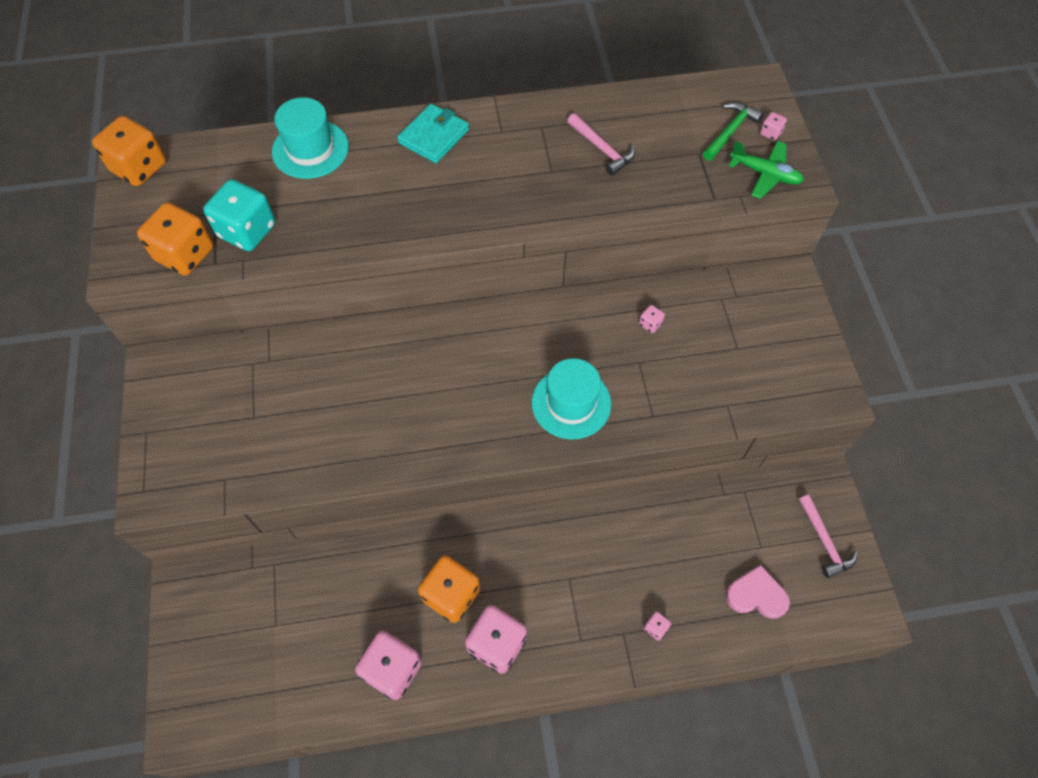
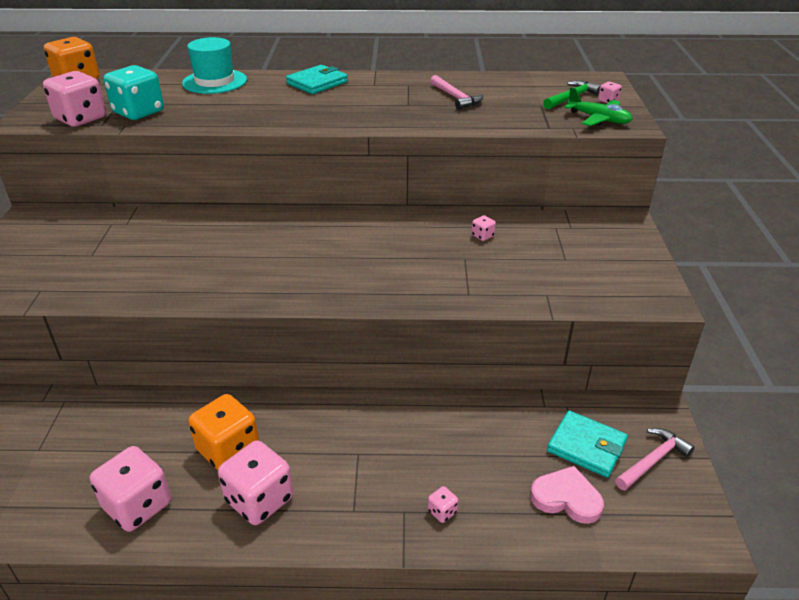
camera: 10 degrees right, 25 degrees down
orange dice [137,202,214,275] -> pink dice [43,71,106,127]
turquoise hat [532,358,611,440] -> none
pink hammer [799,495,858,578] -> pink hammer turned 120 degrees counterclockwise [615,428,695,490]
none -> turquoise wallet [547,411,628,478]

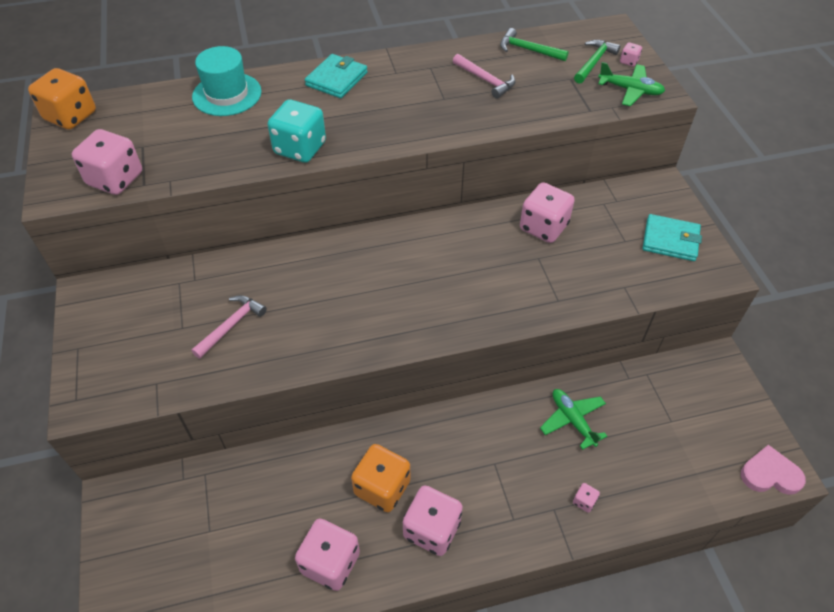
camera: 15 degrees left, 15 degrees up
turquoise dice [103,65,164,120] -> turquoise dice moved to [267,100,326,163]
pink dice [471,215,496,241] -> pink dice [520,182,575,243], size x2.33
pink heart [530,466,604,524] -> pink heart moved to [741,445,806,495]
turquoise wallet [547,411,628,478] -> turquoise wallet moved to [643,214,702,261]
pink hammer [615,428,695,490] -> pink hammer moved to [191,295,267,359]
none -> green hammer [500,28,569,61]
none -> green plane [540,389,607,450]

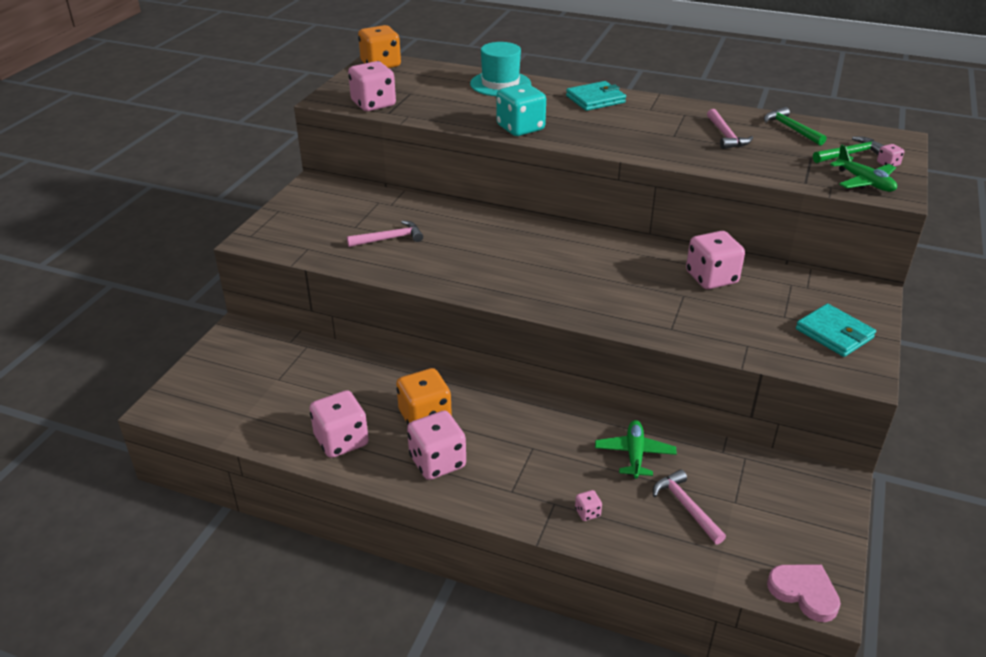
camera: 35 degrees right, 15 degrees down
none -> pink hammer [653,469,726,545]

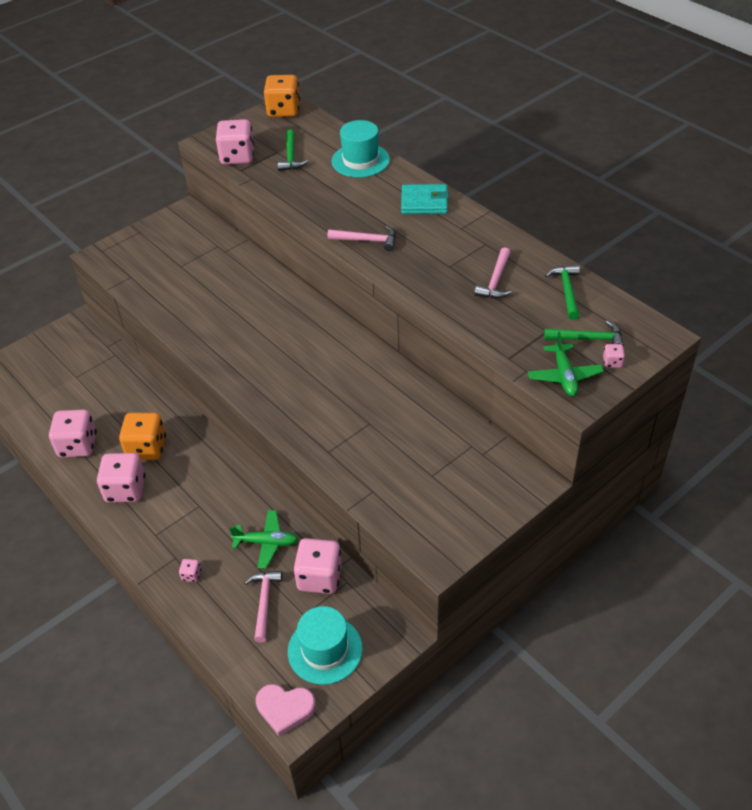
camera: 30 degrees right, 10 degrees up
pink hammer [347,220,423,247] -> pink hammer moved to [327,226,396,251]
turquoise dice [496,83,546,136] -> none
green plane [595,420,677,479] -> green plane turned 60 degrees clockwise [229,510,298,569]
pink dice [686,231,745,289] -> pink dice moved to [293,538,342,594]
pink heart [767,565,841,622] -> pink heart turned 120 degrees clockwise [256,684,316,736]
turquoise wallet [796,304,876,357] -> none
none -> green hammer [278,130,308,171]
none -> turquoise hat [288,606,363,685]

